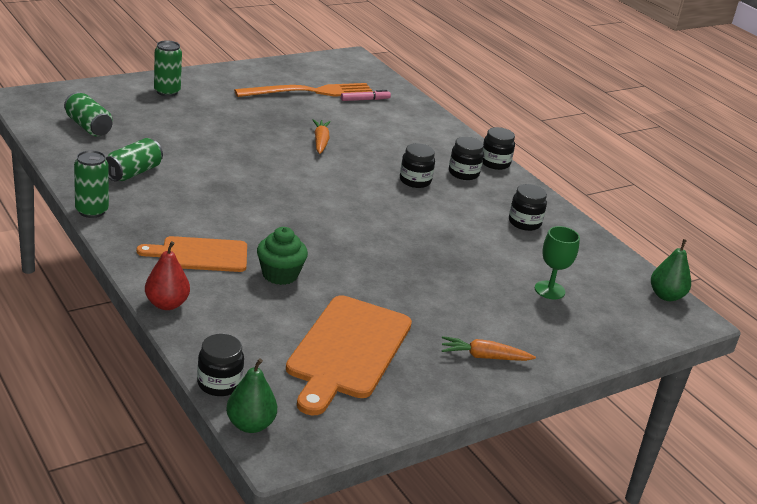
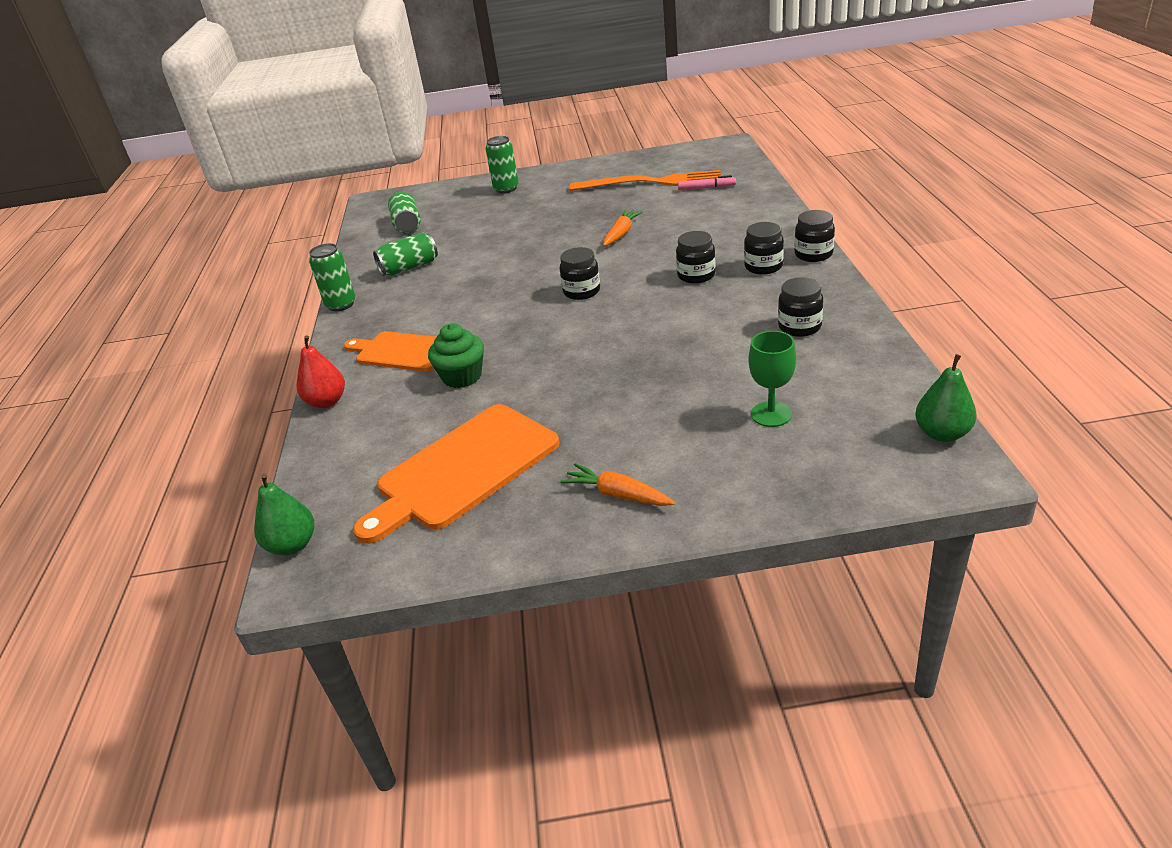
camera: 35 degrees right, 5 degrees up
black jar [197,334,244,396] -> black jar moved to [559,247,600,300]

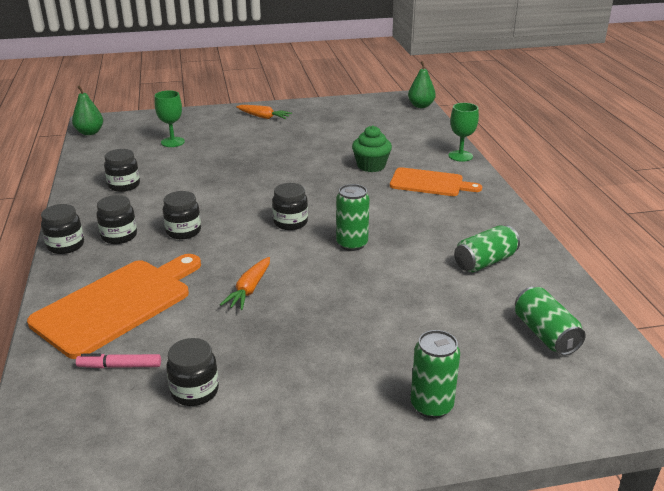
camera: 170 degrees right, 5 degrees down
red pear [297,335,345,408] -> green goblet [448,103,479,162]
green can [309,243,356,311] -> green can moved to [336,184,369,251]
orange cutting board [353,404,560,544] -> orange cutting board moved to [27,254,201,359]
orange fork [570,170,721,191] -> black jar [166,338,219,406]

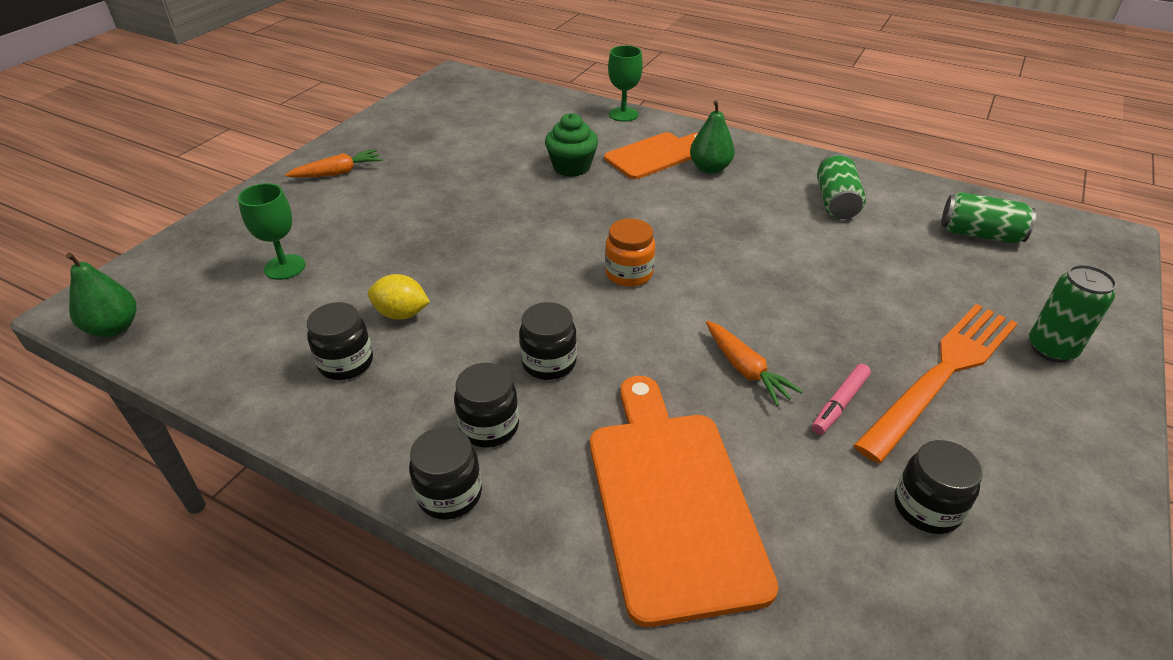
camera: 50 degrees left, 10 degrees up
pink marker [76,353,161,368] -> pink marker moved to [812,364,871,435]
black jar [272,183,308,230] -> orange jar [605,218,655,287]
green can [336,184,369,251] -> none
green pear [408,61,436,108] -> green pear moved to [690,100,735,174]
none -> yellow lemon [368,274,430,320]
none -> orange fork [853,304,1018,463]

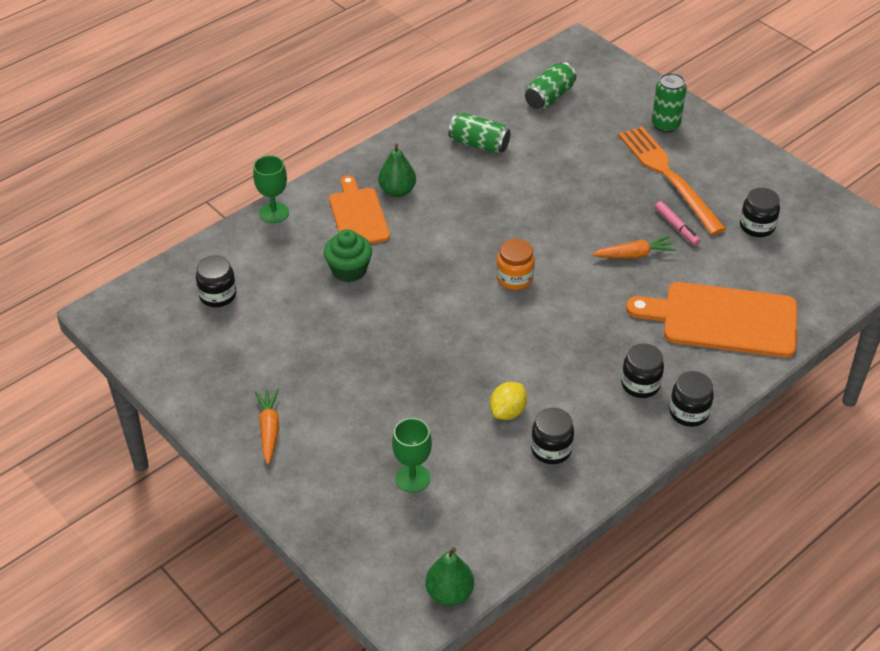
camera: 70 degrees left, 5 degrees up
black jar [519,302,577,380] -> black jar moved to [196,255,236,307]

